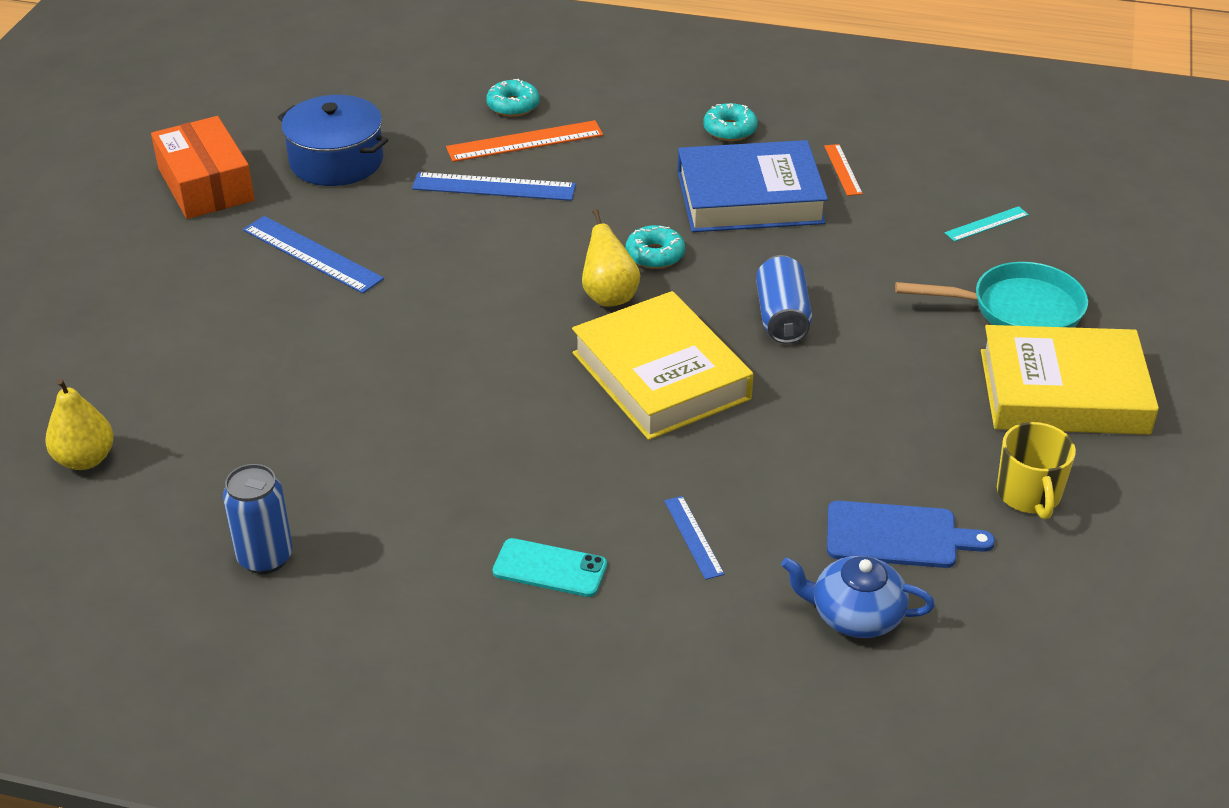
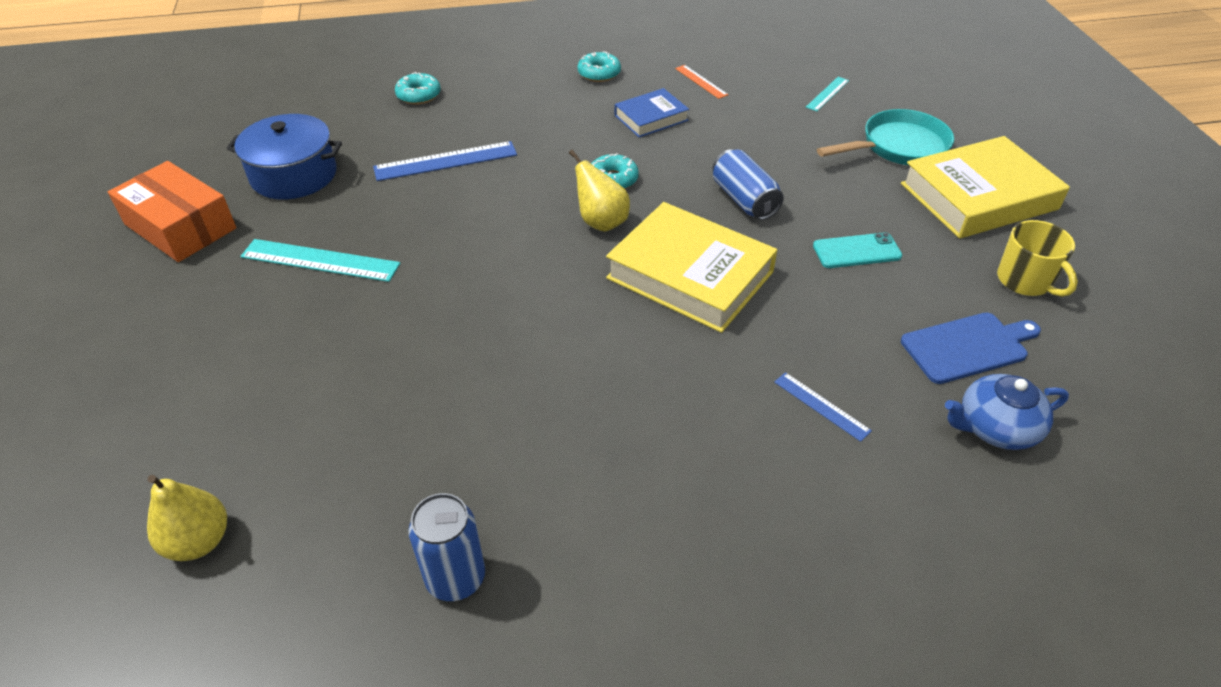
camera: 25 degrees left, 5 degrees up
blue ruler [243,216,384,294] -> turquoise ruler [240,239,400,282]
orange ruler [446,120,603,162] -> none
turquoise phone [493,538,607,597] -> turquoise phone moved to [813,232,902,268]
blue book [678,140,828,232] -> blue book [615,88,689,137], size x0.54

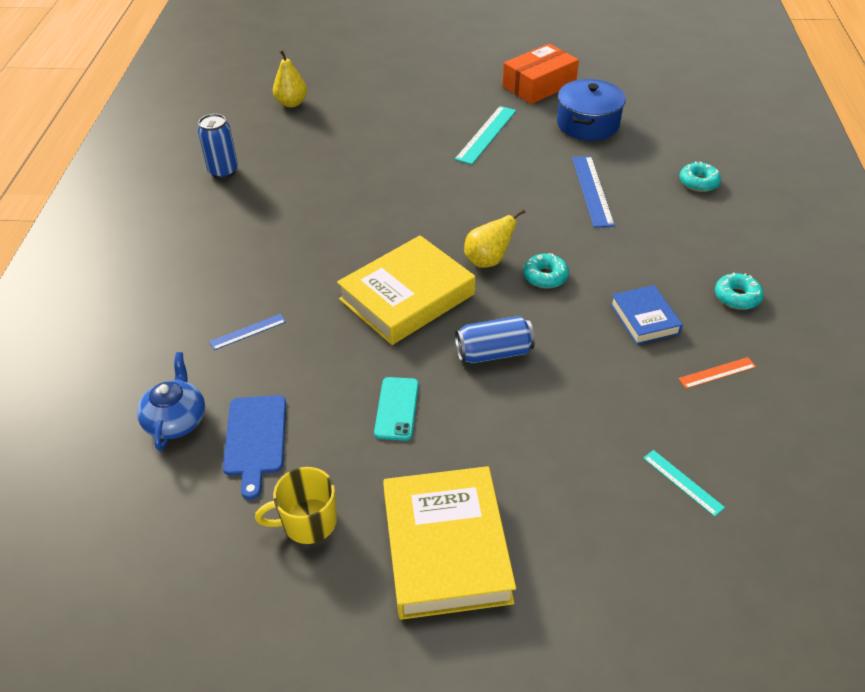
camera: 105 degrees right, 0 degrees up
turquoise pan [817,109,954,165] -> none

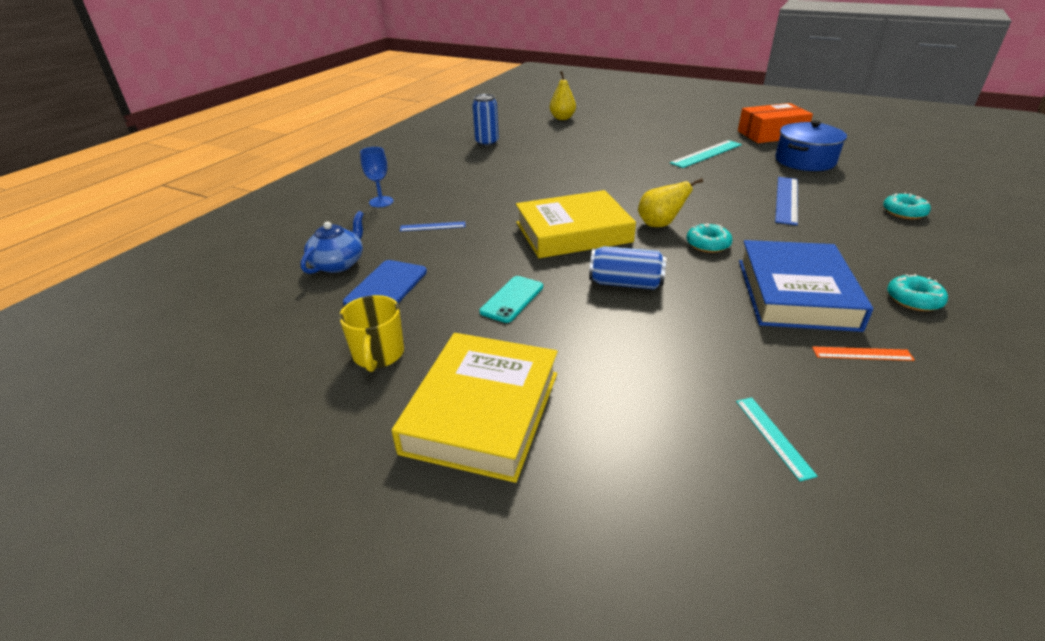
camera: 25 degrees right, 10 degrees down
yellow mug [255,467,337,544] -> yellow mug turned 105 degrees counterclockwise [339,295,404,372]
blue book [610,285,683,345] -> blue book [739,240,873,332], size x1.84
none -> blue goblet [360,147,393,207]

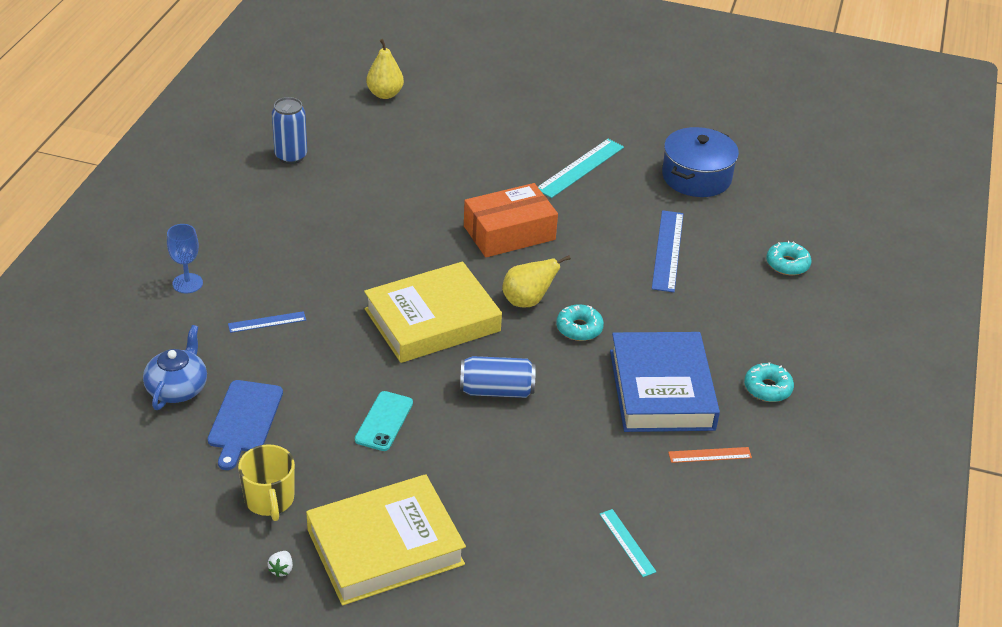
camera: 15 degrees left, 5 degrees up
yellow book [392,333,558,483] -> yellow book turned 60 degrees clockwise [306,474,466,606]
orange box [738,103,813,143] -> orange box moved to [464,183,558,257]
none -> white strawberry [268,551,293,577]

